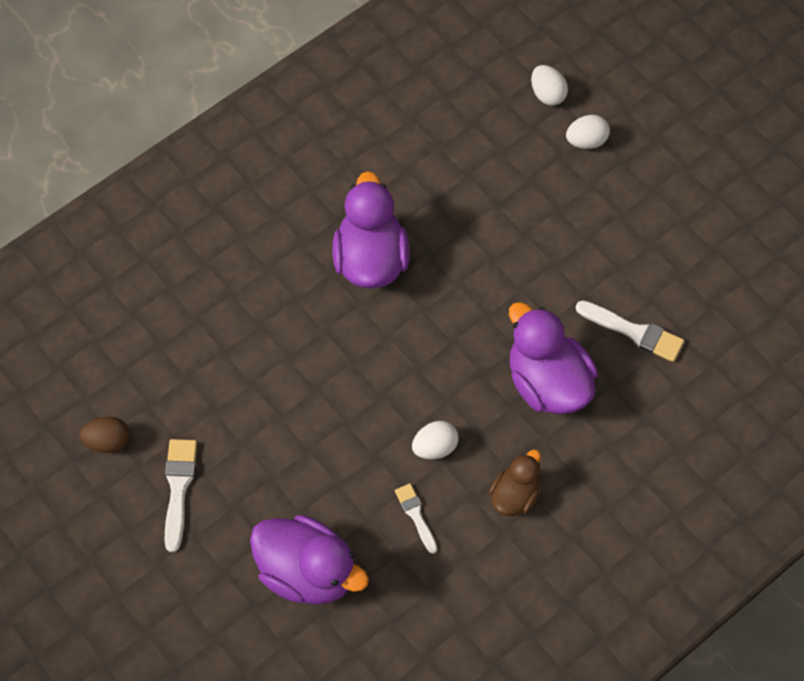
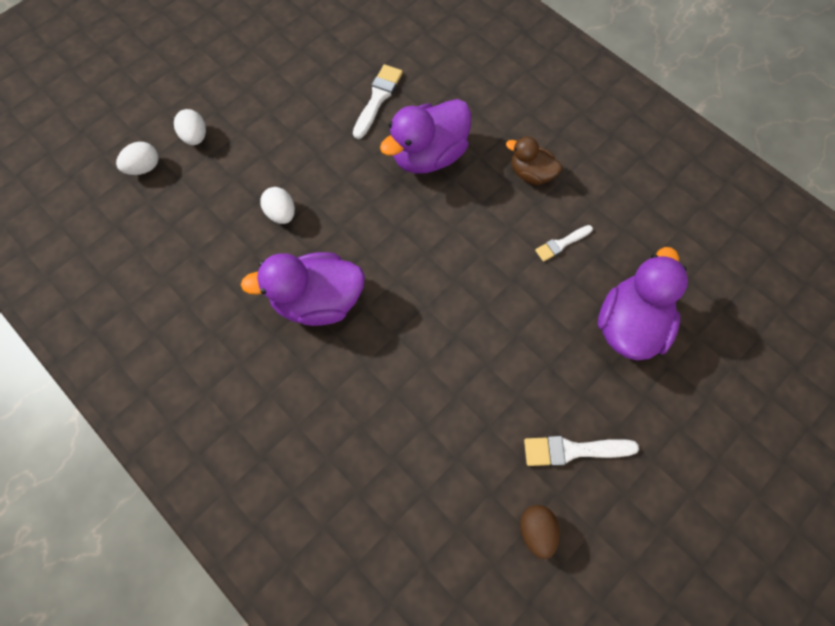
camera: 95 degrees left, 5 degrees up
white egg [412,421,458,459] -> white egg moved to [260,187,295,224]

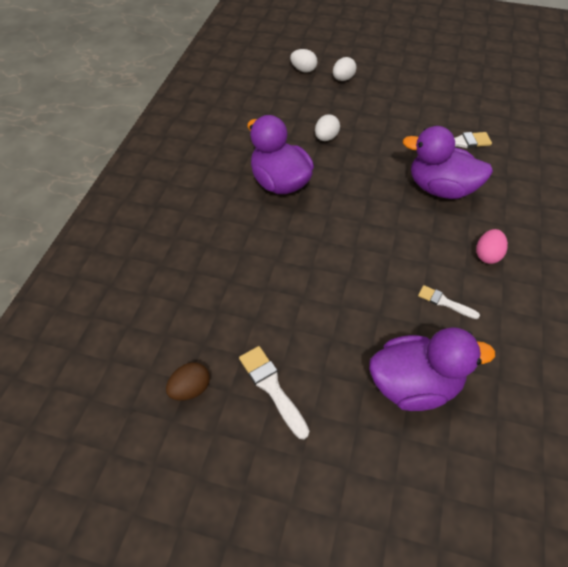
camera: 60 degrees right, 15 degrees down
brown duck [506,136,562,185] -> pink egg [476,229,508,264]

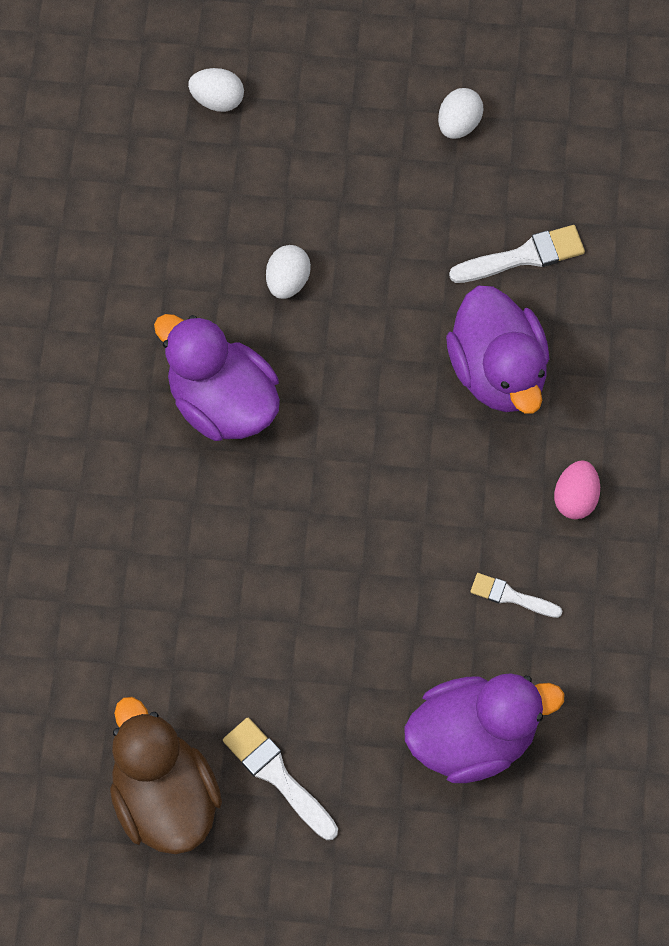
camera: 10 degrees left, 15 degrees up
brown egg [166,362,210,401] -> brown duck [110,697,222,854]
white egg [333,57,357,81] -> white egg moved to [438,88,483,139]
purple duck [403,126,493,199] -> purple duck turned 120 degrees counterclockwise [446,285,549,414]

